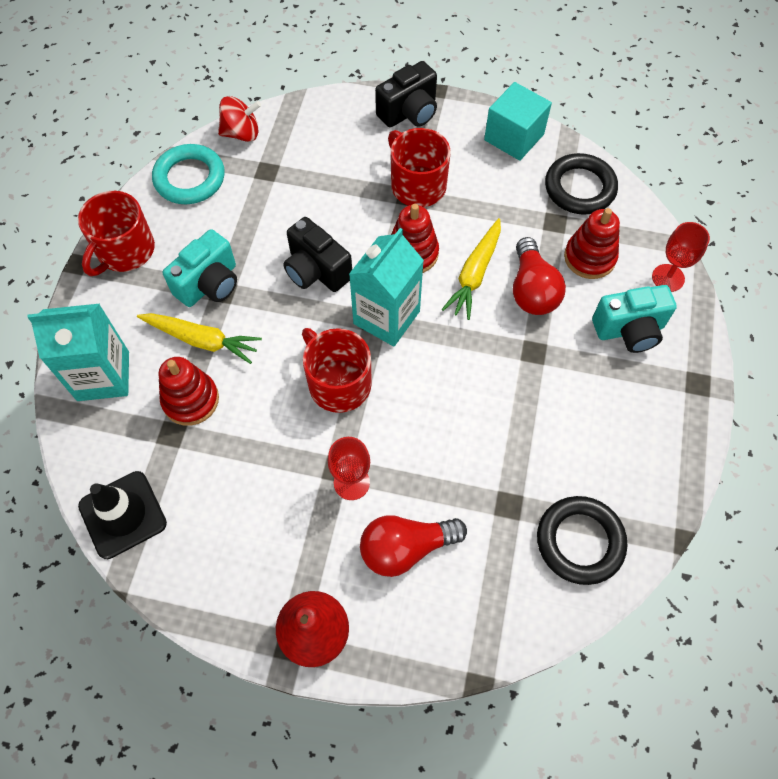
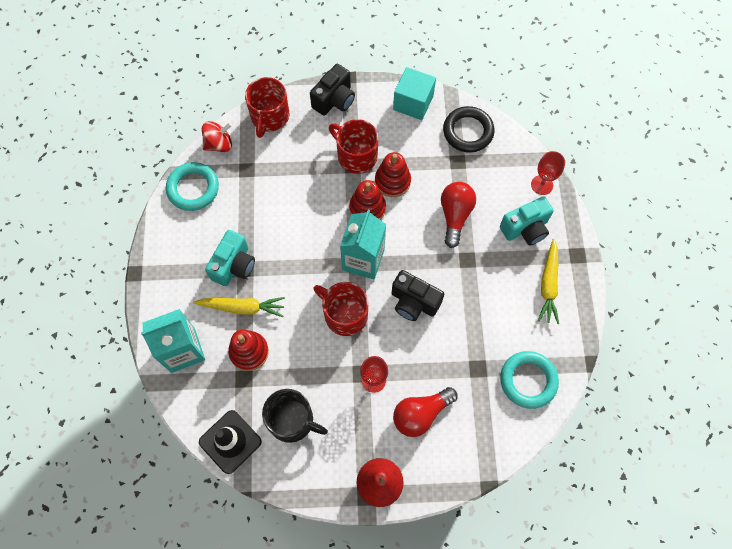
camera: 15 degrees left, 5 degrees up
red mug [78,191,155,276] -> red mug moved to [245,77,290,138]
black camera [283,217,352,292] -> black camera moved to [392,270,444,321]
yellow carrot [442,218,501,320] -> yellow carrot moved to [538,239,559,324]
red light bulb [513,237,566,315] -> red light bulb turned 150 degrees counterclockwise [441,182,476,248]
black ring [537,496,627,585] -> turquoise ring [500,351,559,409]
red stacking toy [564,208,620,279] -> red stacking toy moved to [375,152,411,197]
none -> black mug [262,389,328,443]

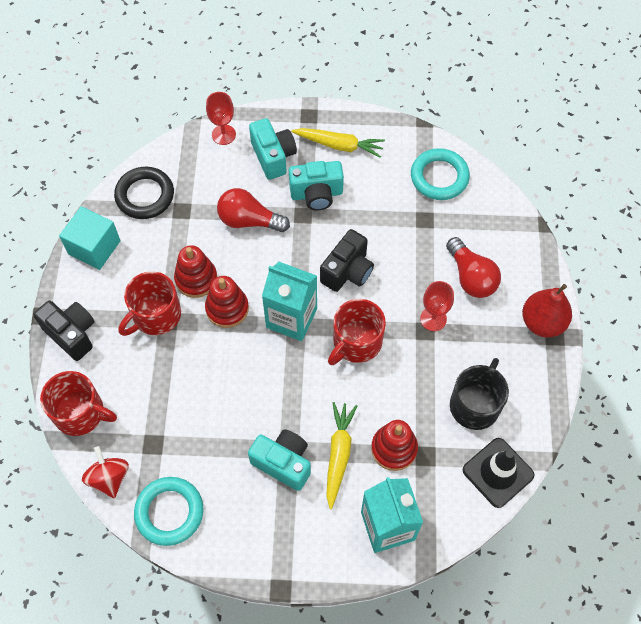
camera: 85 degrees left, 5 degrees down
none -> turquoise camera [289,161,344,211]

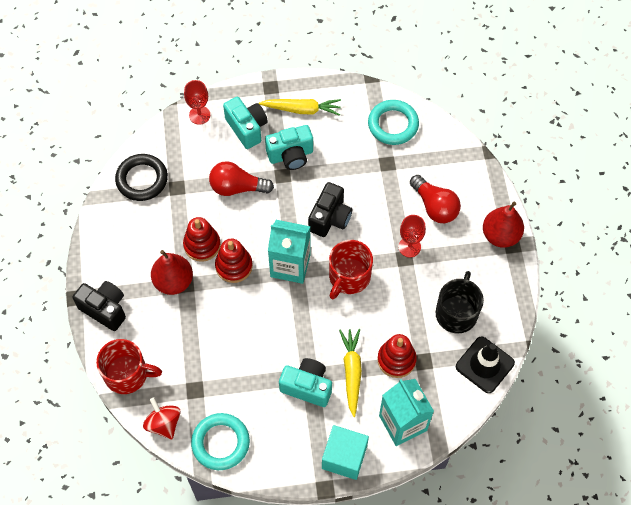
camera: 10 degrees left, 0 degrees up
turquoise cube [59,206,121,270] -> turquoise cube moved to [322,425,369,480]
red mug [119,271,181,336] -> red pear [151,250,193,295]

